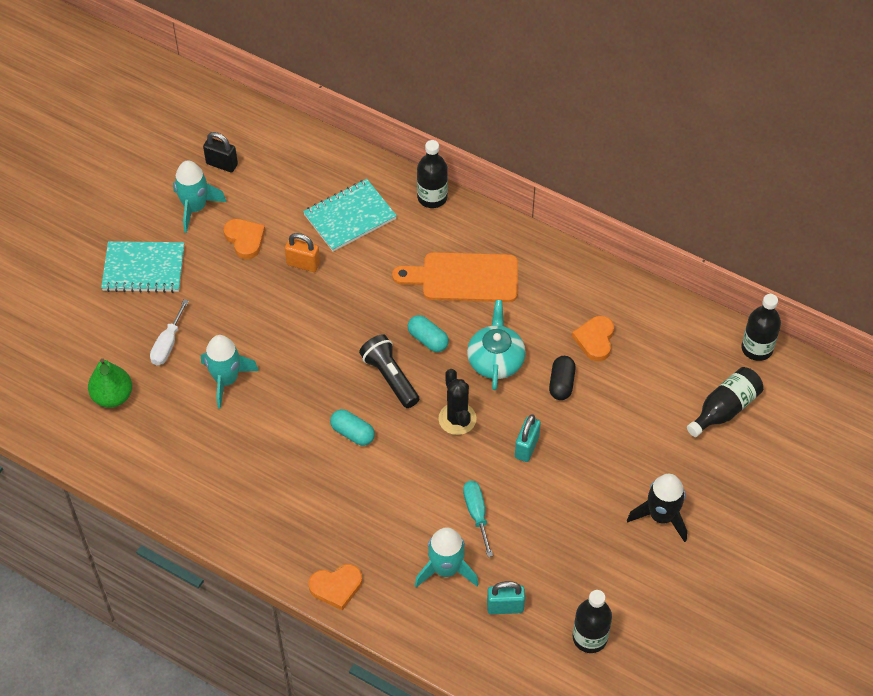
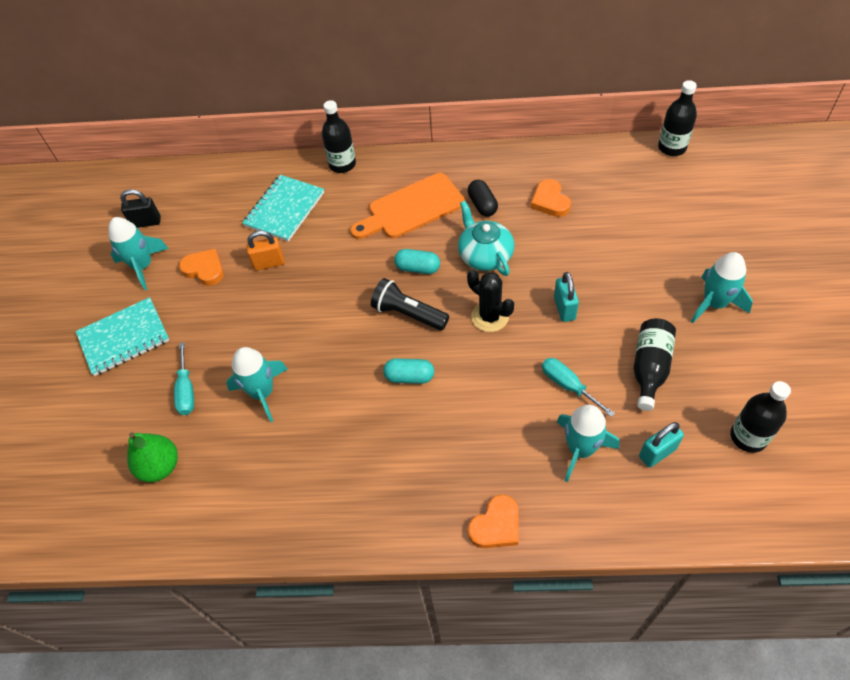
camera: 25 degrees left, 0 degrees up
white screwdriver [150,299,189,365] -> turquoise screwdriver [174,342,194,415]
black capsule [549,356,576,400] -> black capsule moved to [468,180,498,217]
black rocket [627,474,687,542] -> turquoise rocket [691,252,753,323]
black bottle [687,367,763,437] -> black bottle moved to [633,318,676,411]

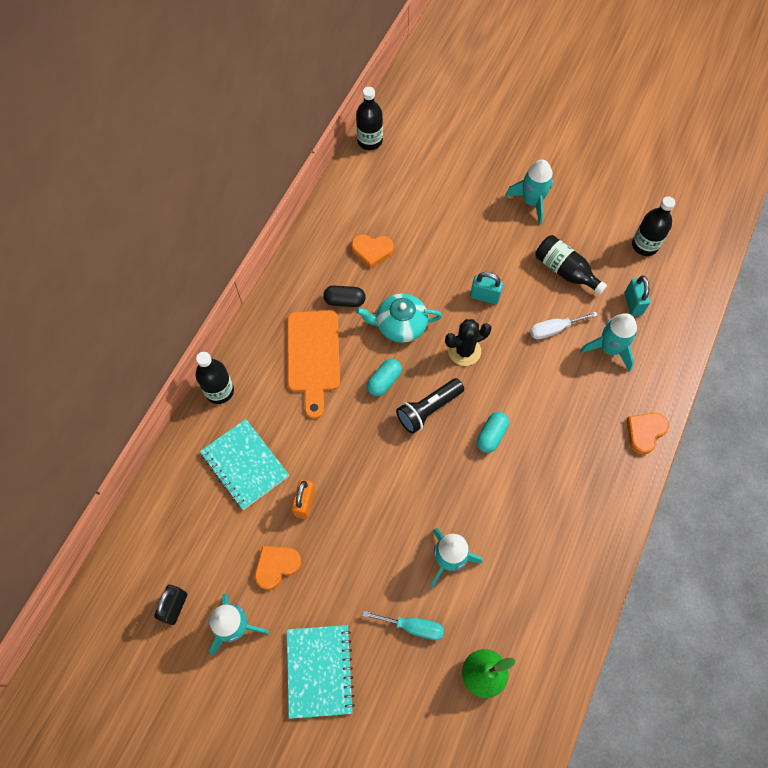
camera: 70 degrees left, 10 degrees up
orange heart [468,495,518,548] -> orange heart turned 120 degrees counterclockwise [626,413,669,454]
turquoise screwdriver [542,358,615,417] -> white screwdriver [530,312,598,339]

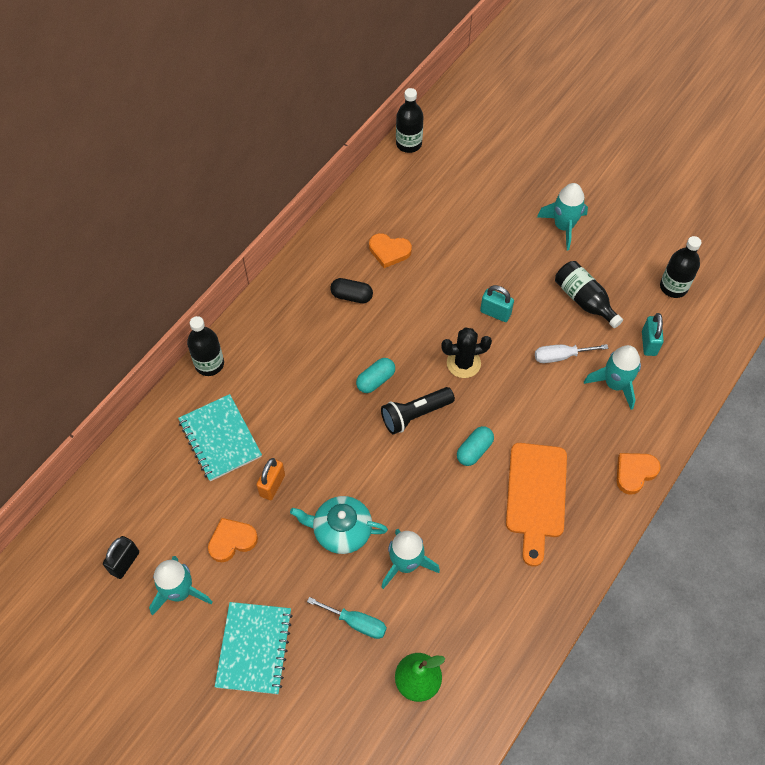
camera: 10 degrees right, 5 degrees down
orange cutting board [287,311,340,419] -> orange cutting board moved to [506,443,567,567]
turquoise teapot [356,293,442,343] -> turquoise teapot moved to [290,496,388,554]

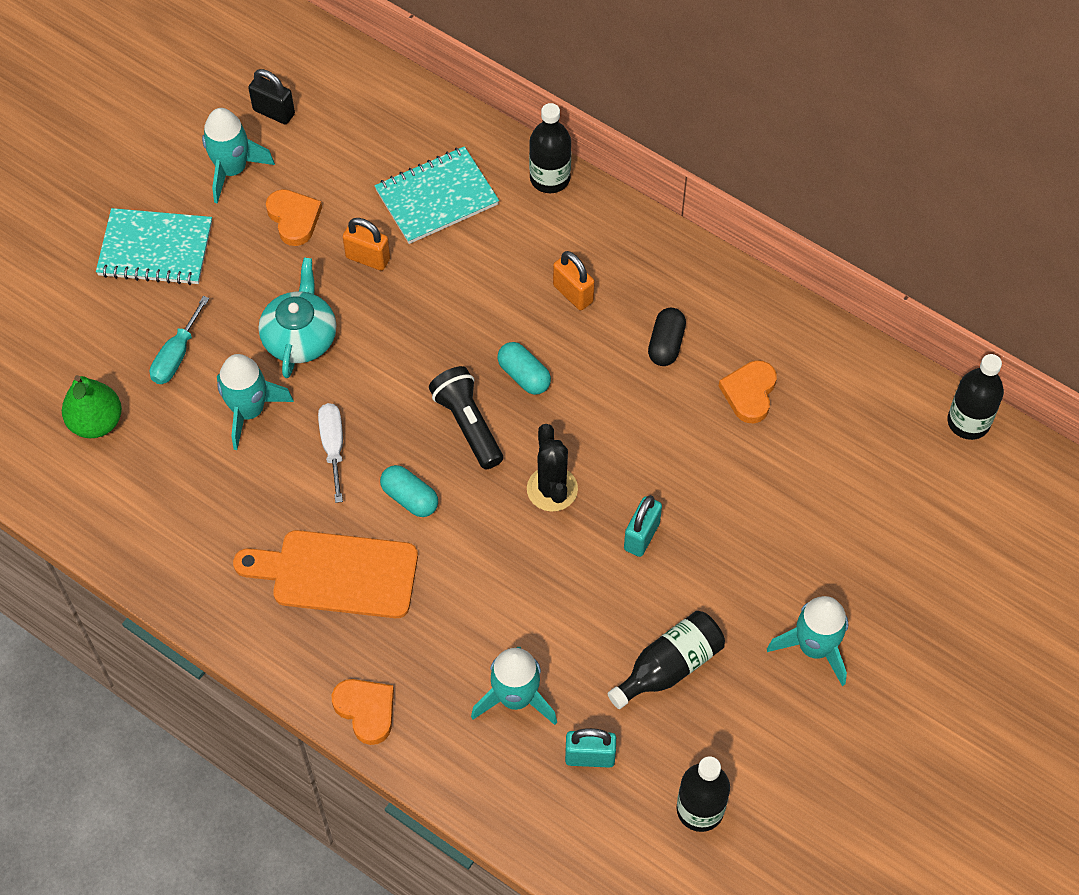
camera: 90 degrees right, 0 degrees up
white screwdriver [535,344,608,363] -> white screwdriver moved to [318,403,343,503]
none -> orange padlock [553,251,595,310]

